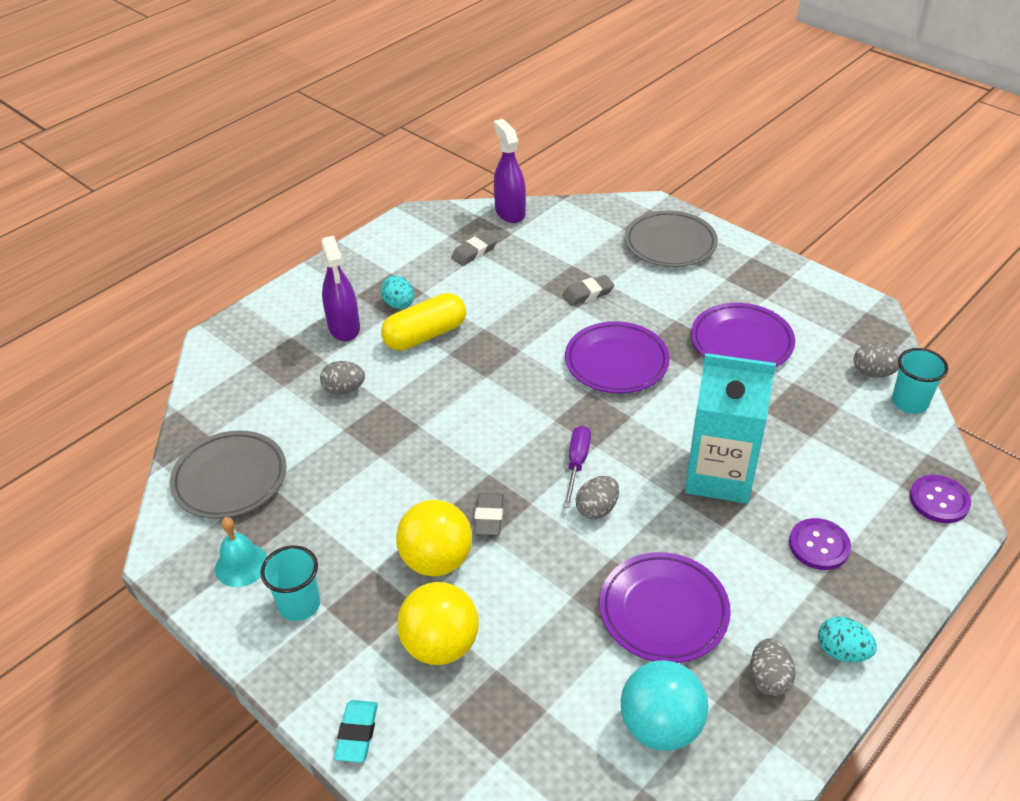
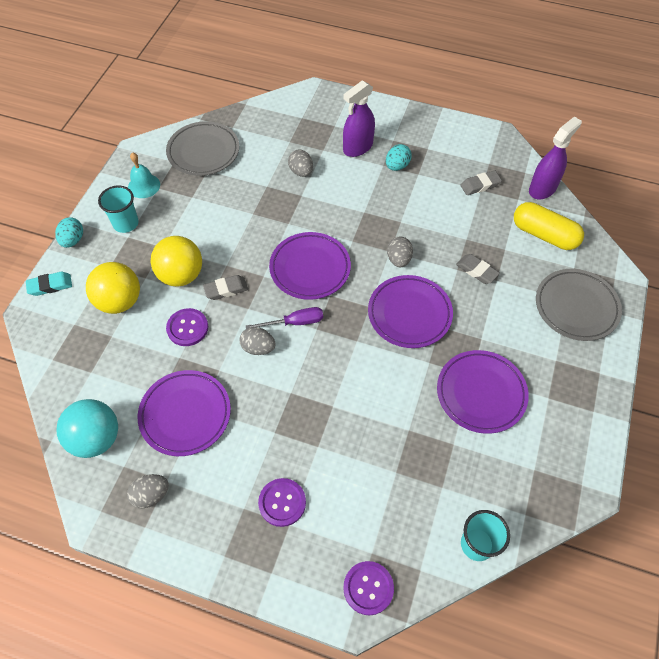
camera: 65 degrees right, 15 degrees up
yellow capsule [381,293,466,351] -> yellow capsule moved to [514,202,584,250]
grey eraser [451,232,497,266] -> grey eraser turned 45 degrees counterclockwise [460,170,502,195]
turquoise carton [685,353,776,504] -> none
turquoise egg [818,616,877,662] -> turquoise egg moved to [55,217,83,248]
grey egg [853,344,899,377] -> grey egg moved to [387,236,413,267]
none -> purple button [166,308,208,346]
none -> purple plate [269,232,351,300]

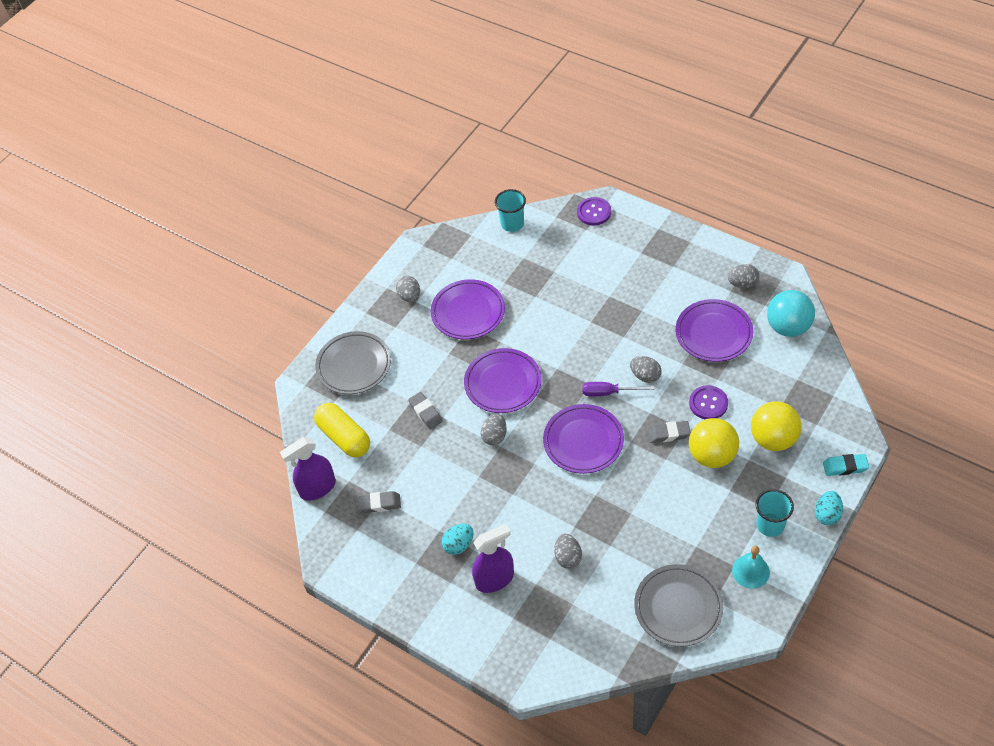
camera: 160 degrees left, 5 degrees down
purple button [258,478,306,527] -> none
none -> grey egg [396,276,420,302]

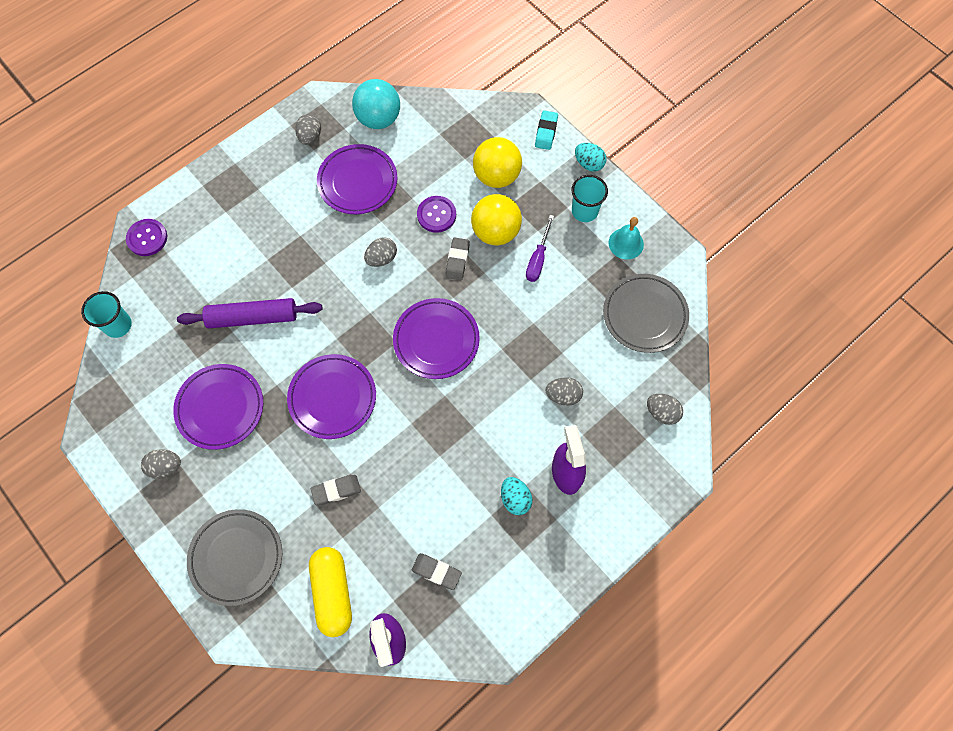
camera: 80 degrees left, 15 degrees up
yellow capsule [314,403,370,457] -> yellow capsule turned 75 degrees counterclockwise [309,547,352,637]
grey eraser [358,491,401,513] -> grey eraser turned 75 degrees counterclockwise [412,553,462,590]
grey egg [481,413,507,445] -> grey egg moved to [647,394,683,425]
purple screwdriver [583,382,655,396] -> purple screwdriver moved to [526,215,554,282]
none -> purple rolling pin [177,298,322,328]

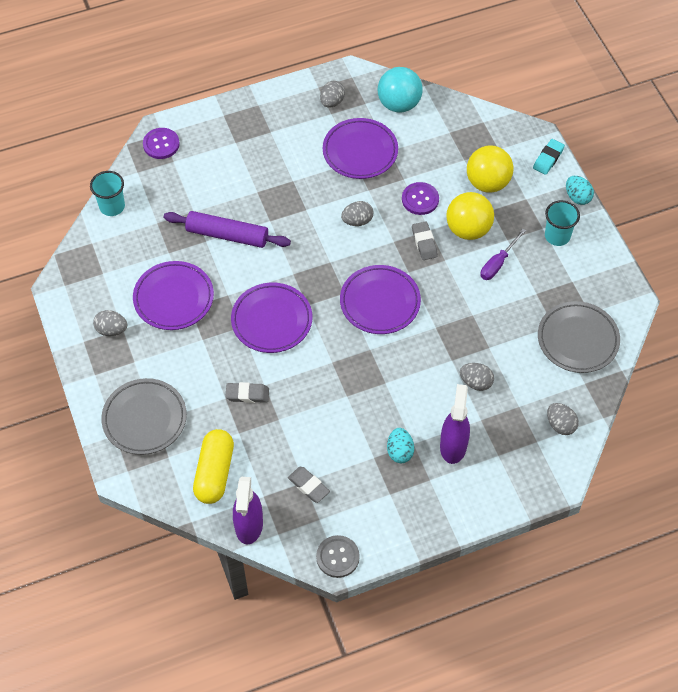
camera: 20 degrees right, 10 degrees down
grey eraser [445,237,470,280] -> grey eraser turned 45 degrees counterclockwise [412,221,438,260]
turquoise bell [609,217,644,260] -> none
none -> grey button [316,535,360,578]

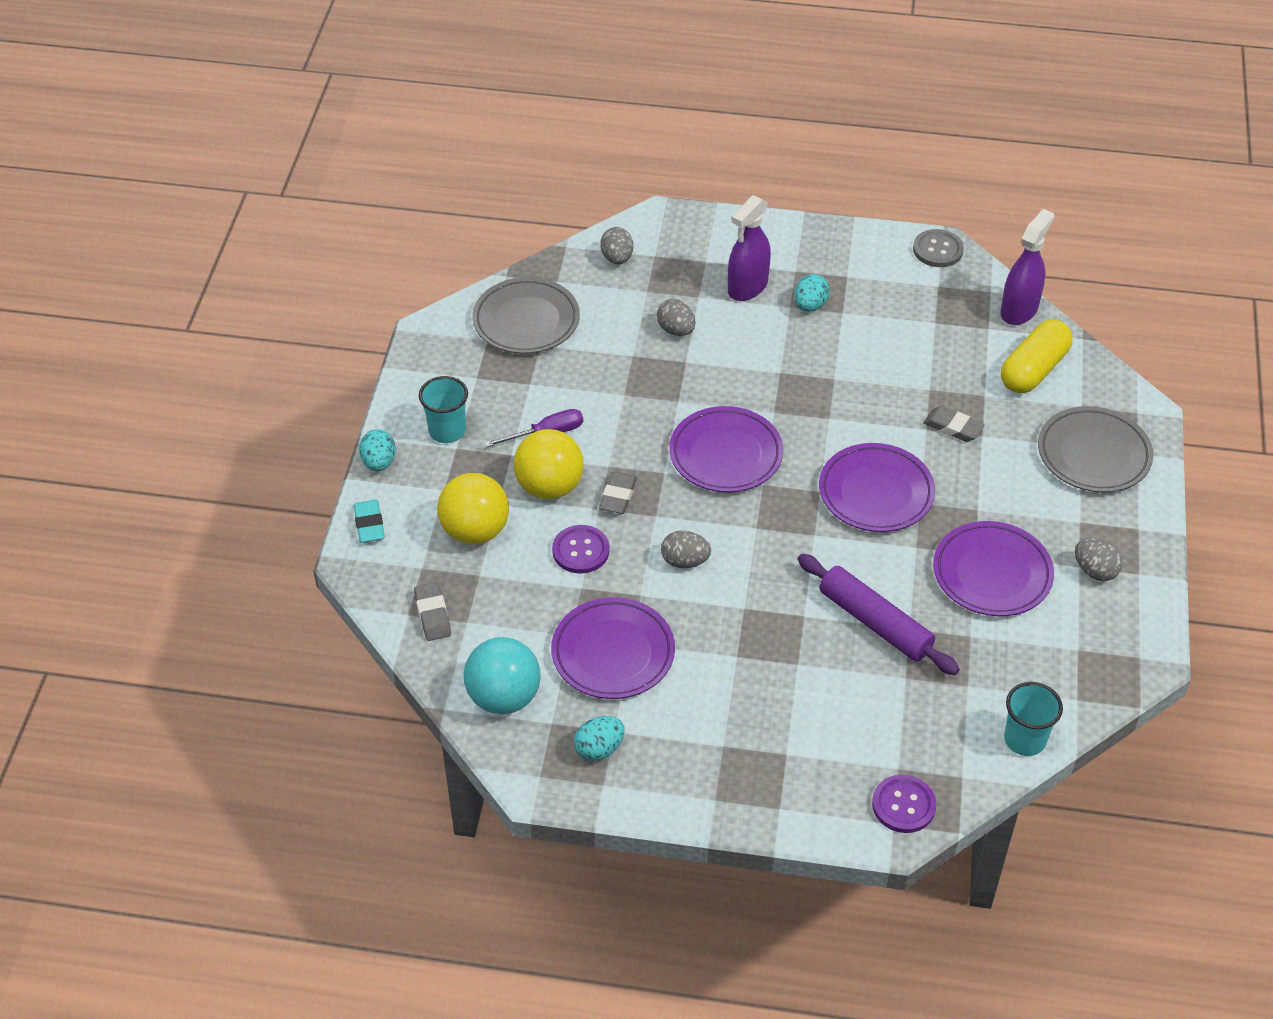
camera: 150 degrees left, 10 degrees down
grey eraser [288,467,330,503] -> grey eraser moved to [414,582,451,641]
grey egg [320,81,345,108] -> turquoise egg [574,716,625,761]
turquoise eraser [533,139,565,175] -> turquoise eraser turned 75 degrees counterclockwise [354,500,385,543]

